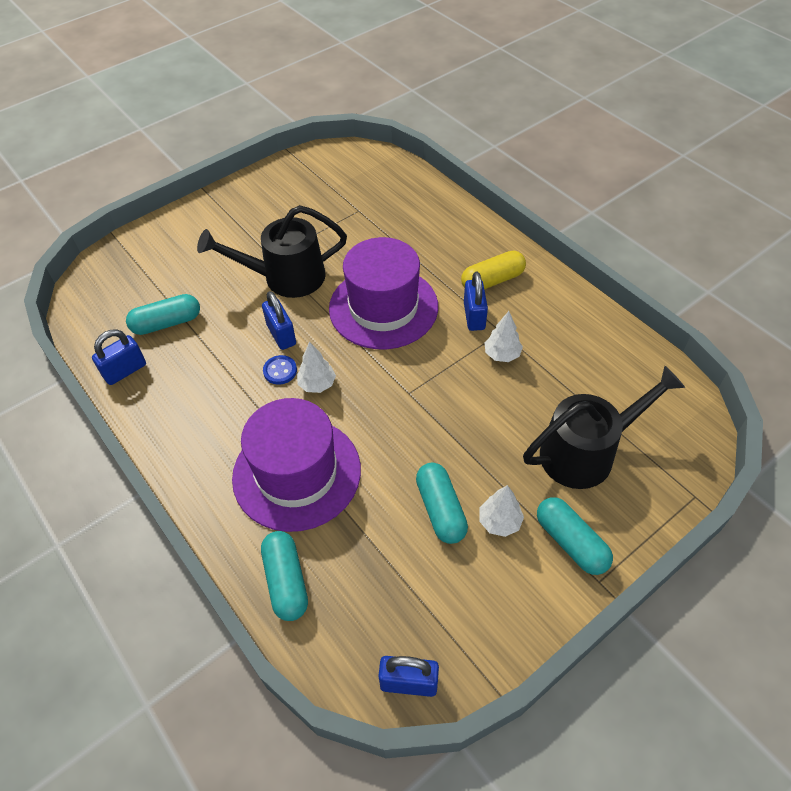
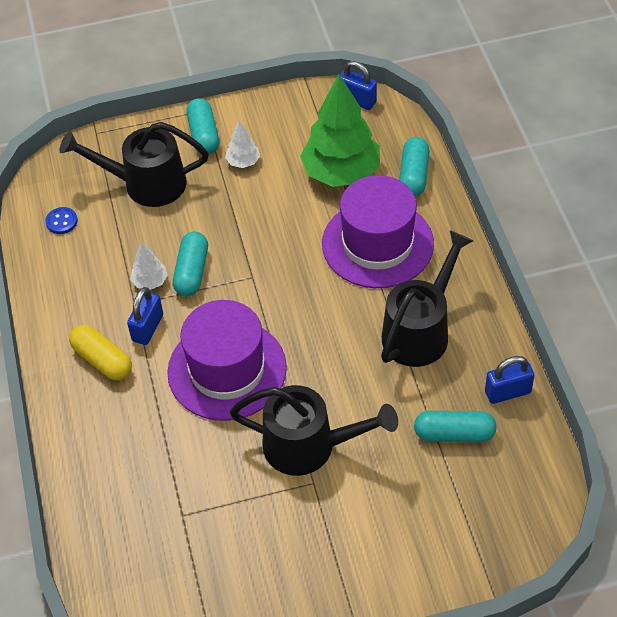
camera: 155 degrees left, 0 degrees up
blue padlock [262,291,296,350] -> none
blue button [263,355,297,385] -> blue button moved to [45,207,78,234]
white tree [297,342,336,393] -> none
turquoise capsule [416,463,468,544] -> turquoise capsule moved to [173,232,208,296]
yellow capsule [461,250,526,290] -> yellow capsule turned 45 degrees clockwise [69,325,132,380]
none -> green tree [300,74,380,187]
none -> black watering can [381,230,473,367]

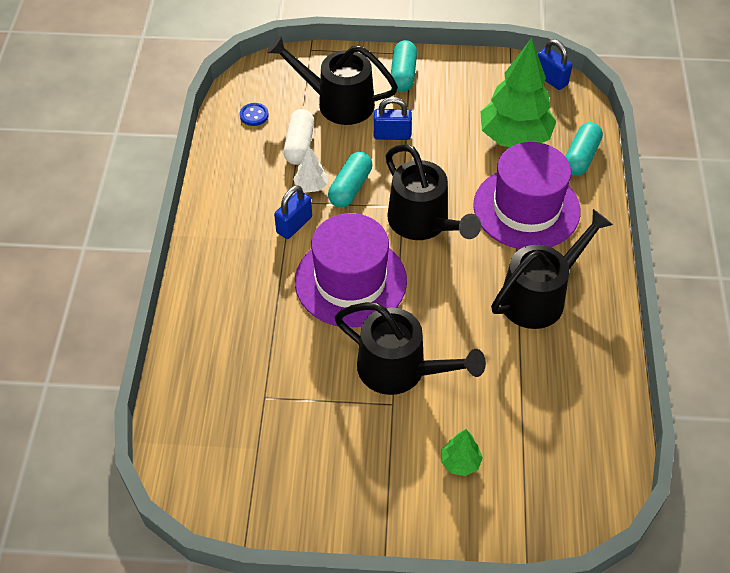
camera: 15 degrees right, 0 degrees up
yellow capsule [69,325,132,380] -> none
white tree [225,121,260,168] -> none
turquoise capsule [414,411,497,442] -> none
blue padlock [485,356,535,404] -> blue padlock moved to [374,97,412,140]
none -> white capsule [284,109,314,165]
none -> black watering can [386,144,481,240]
none -> green tree [441,429,483,476]

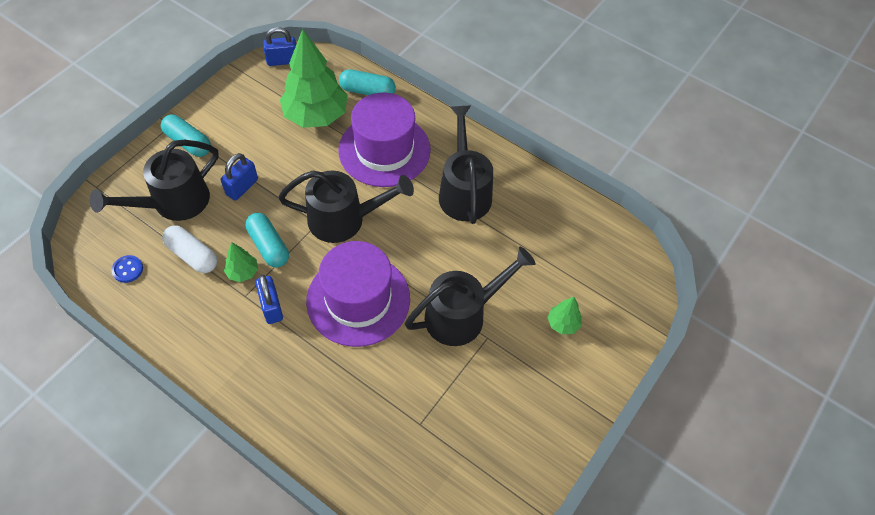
camera: 60 degrees left, 5 degrees up
white tree [293,146,328,192] -> green tree [224,242,258,282]
turquoise capsule [565,122,603,176] -> turquoise capsule turned 45 degrees counterclockwise [339,69,396,95]

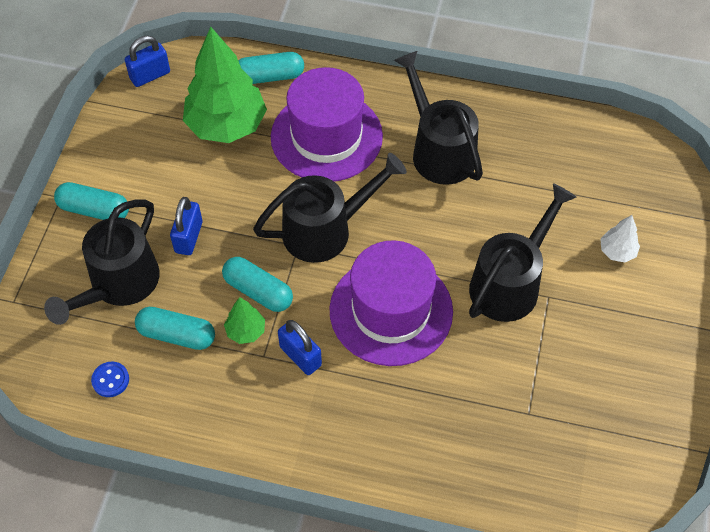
camera: 20 degrees left, 0 degrees up
white capsule [162,225,217,273] -> turquoise capsule [135,307,215,350]
green tree [547,297,582,335] -> white tree [600,215,640,262]

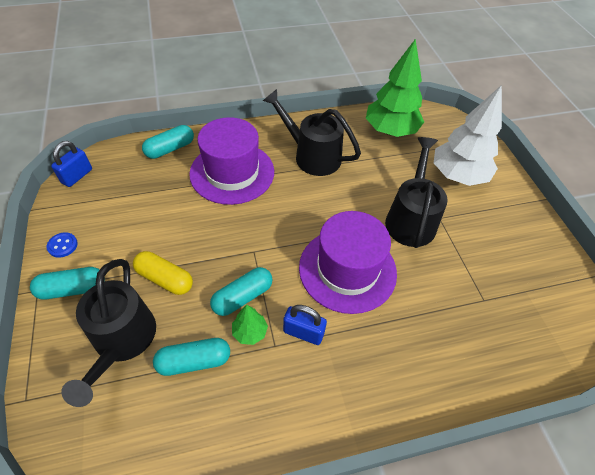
camera: 30 degrees left, 5 degrees down
blue button [91,362,129,397] -> blue button moved to [46,232,78,258]
blue padlock [170,197,202,255] -> yellow capsule [133,251,193,295]
green tree [183,27,267,143] -> green tree moved to [366,39,424,137]
turquoise capsule [222,257,293,312] -> turquoise capsule turned 45 degrees counterclockwise [210,267,273,316]
black watering can [253,153,407,263] -> none
white tree [600,215,640,262] -> white tree [434,85,502,186], size x2.26

